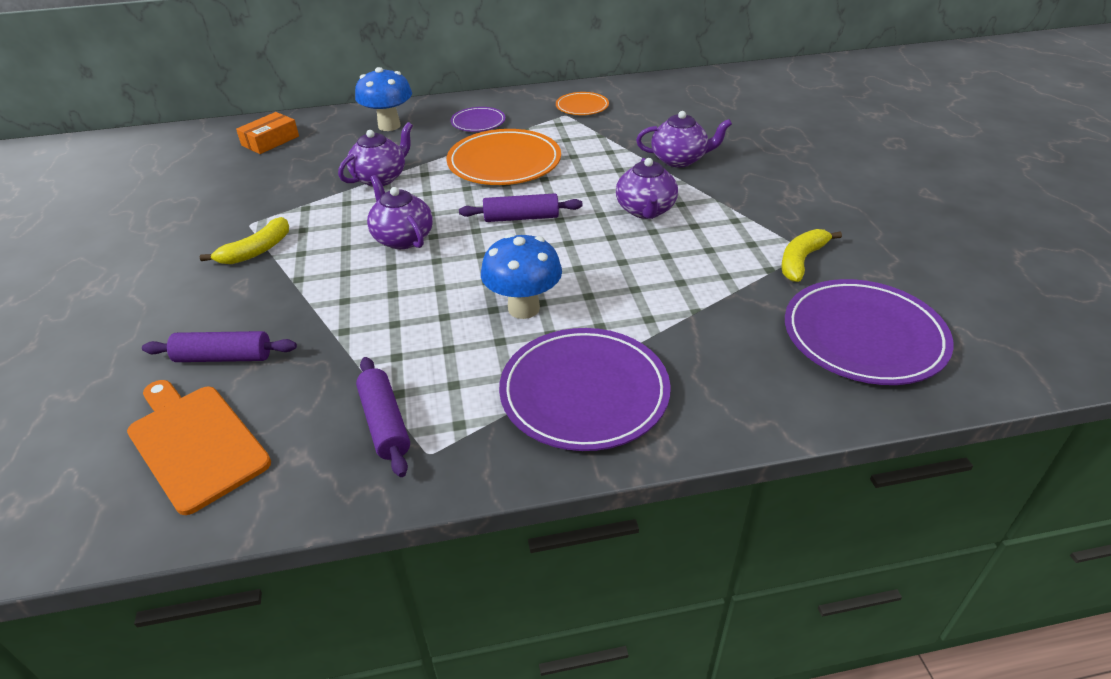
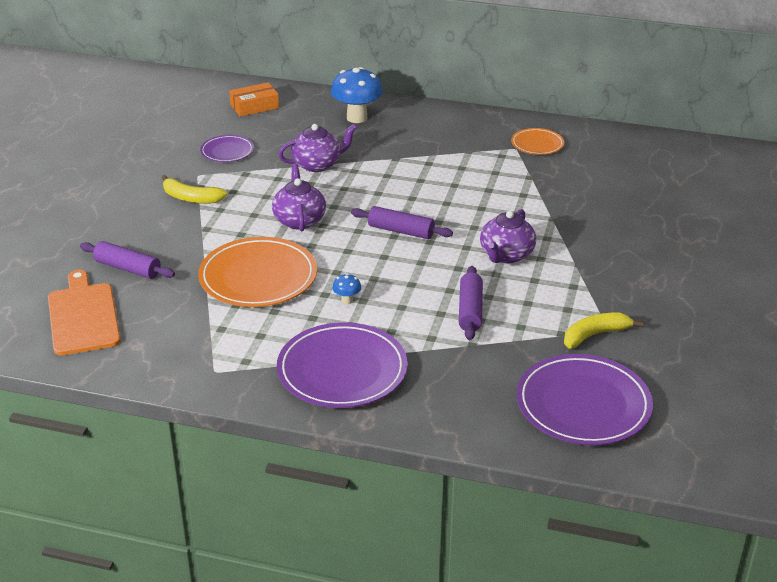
camera: 25 degrees right, 5 degrees down
yellow banana [200,217,289,264] -> yellow banana turned 45 degrees clockwise [162,175,227,204]
purple rolling pin [356,357,410,477] -> purple rolling pin moved to [459,266,483,340]
orange plate [446,129,561,185] -> orange plate moved to [198,237,317,307]
purple plate [451,107,506,132] -> purple plate moved to [200,135,254,162]
blue mushroom [481,234,562,319] -> blue mushroom [332,273,361,305], size x0.45
purple teapot [636,111,732,167] -> none

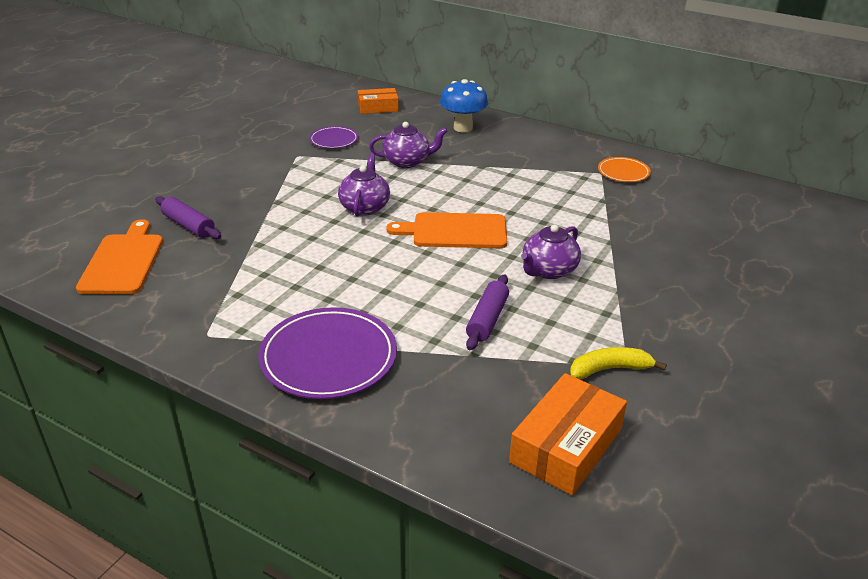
camera: 15 degrees right, 0 degrees up
yellow banana [162,175,227,204] -> none
orange plate [198,237,317,307] -> none
blue mushroom [332,273,361,305] -> none
purple rolling pin [351,206,453,239] -> orange cutting board [386,212,507,248]
purple plate [516,354,653,445] -> orange box [509,373,627,496]

